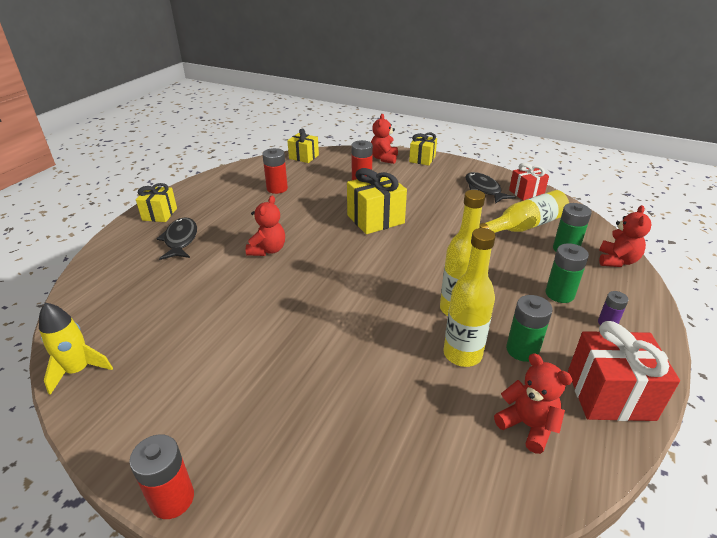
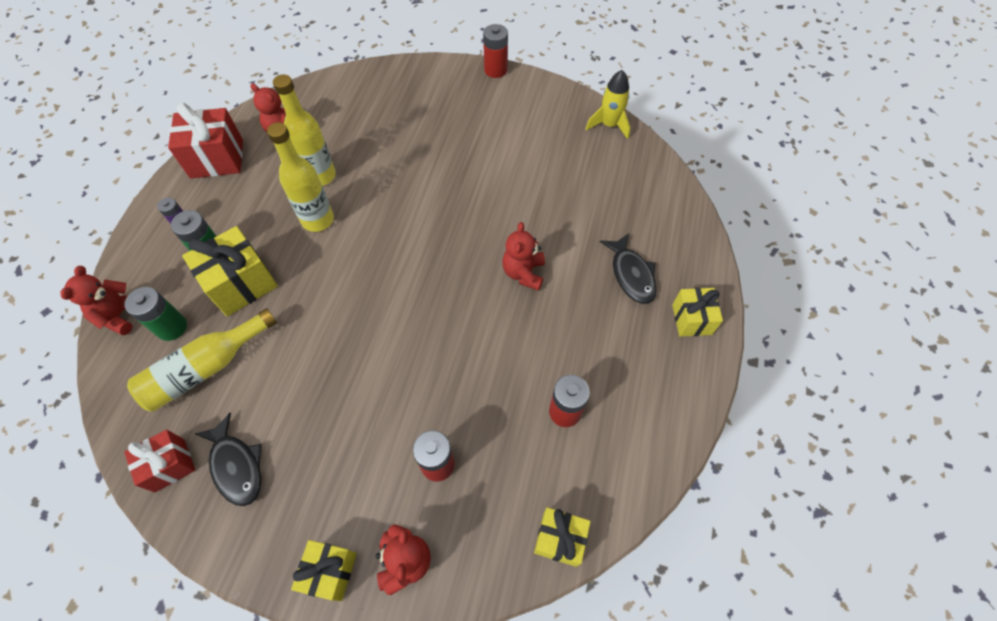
camera: 170 degrees right, 25 degrees up
yellow gift [347,168,407,234] -> yellow gift moved to [182,226,278,316]
green battery [506,295,553,362] -> none

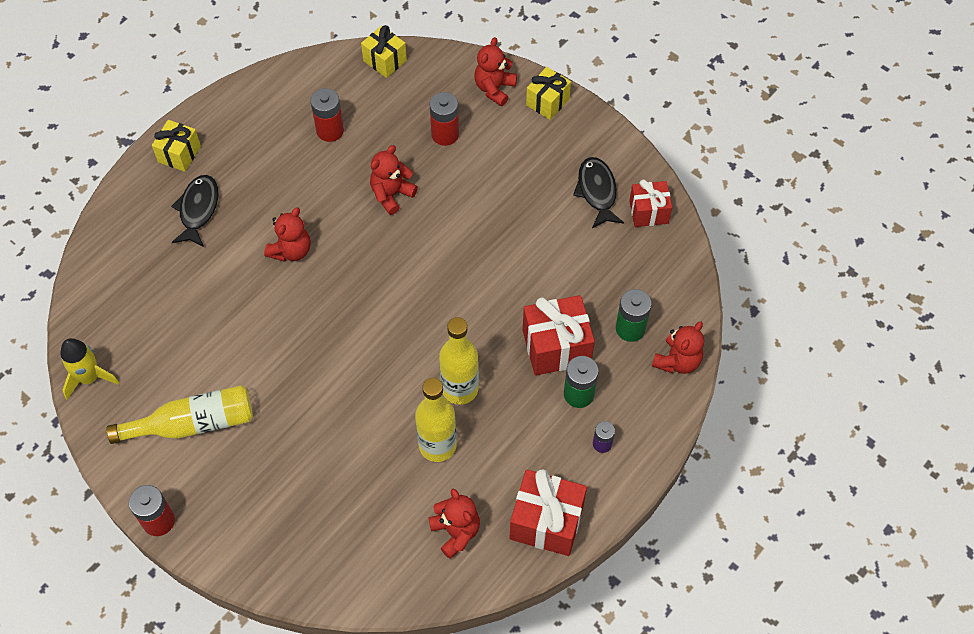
camera: 155 degrees left, 0 degrees up
yellow bottle [127,308,277,412] -> yellow bottle moved to [106,385,253,444]
yellow gift [182,226,278,316] -> red gift [523,295,595,376]
none -> red teddy bear [370,145,418,215]

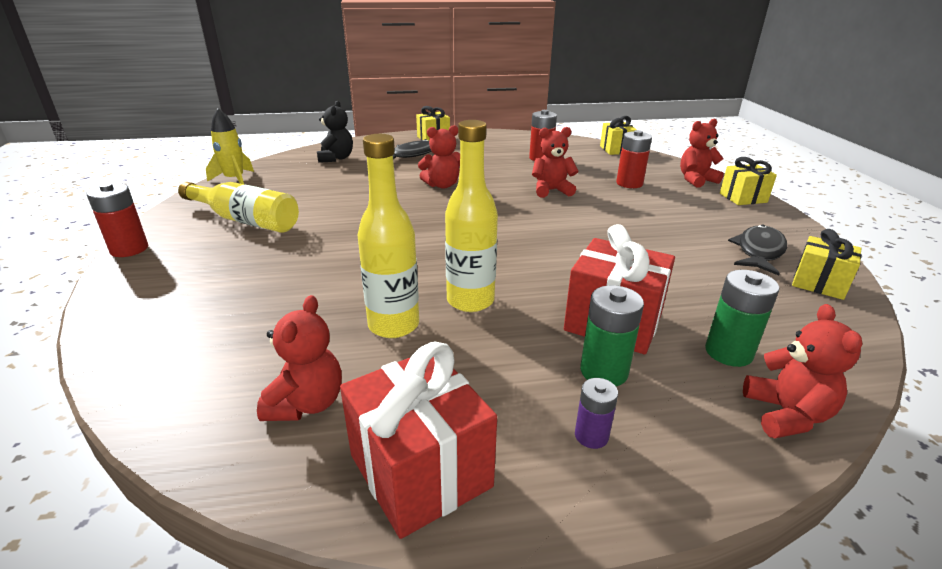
camera: 40 degrees right, 30 degrees down
red gift [629,179,672,227] -> yellow gift [792,229,862,300]
red teddy bear [652,321,704,374] -> red teddy bear turned 75 degrees counterclockwise [743,304,863,438]
none -> black teddy bear [317,101,353,163]

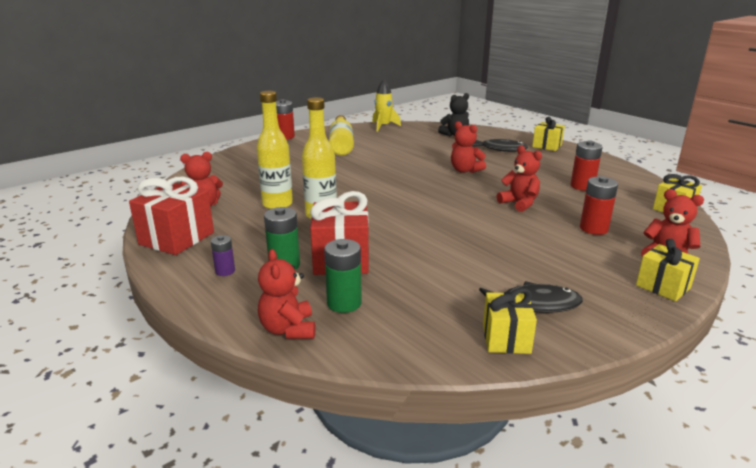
camera: 60 degrees right, 5 degrees down
red teddy bear [743,304,863,438] -> red teddy bear turned 105 degrees clockwise [258,249,315,339]

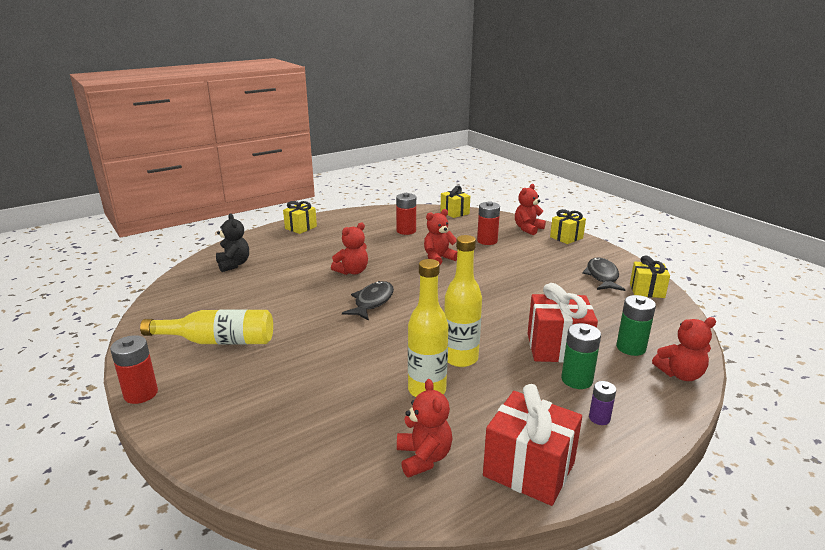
camera: 85 degrees left, 0 degrees up
yellow rocket [372,79,401,132] -> none
black fish [472,139,528,152] -> black fish moved to [342,281,394,320]

